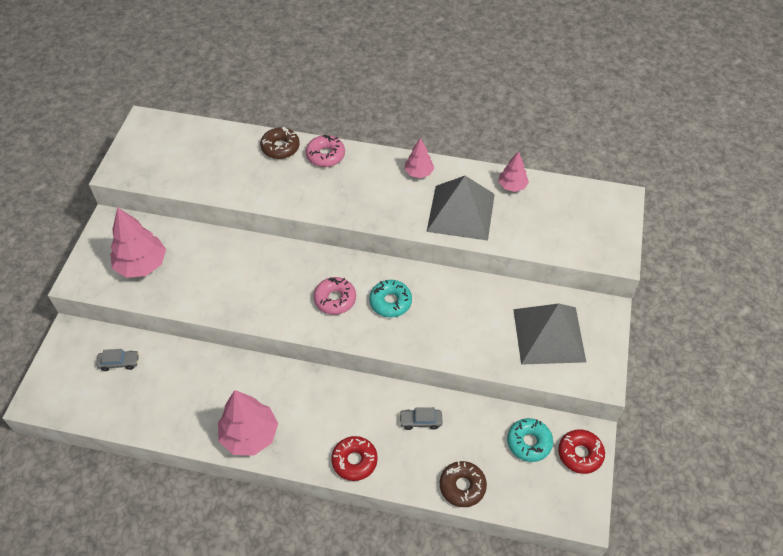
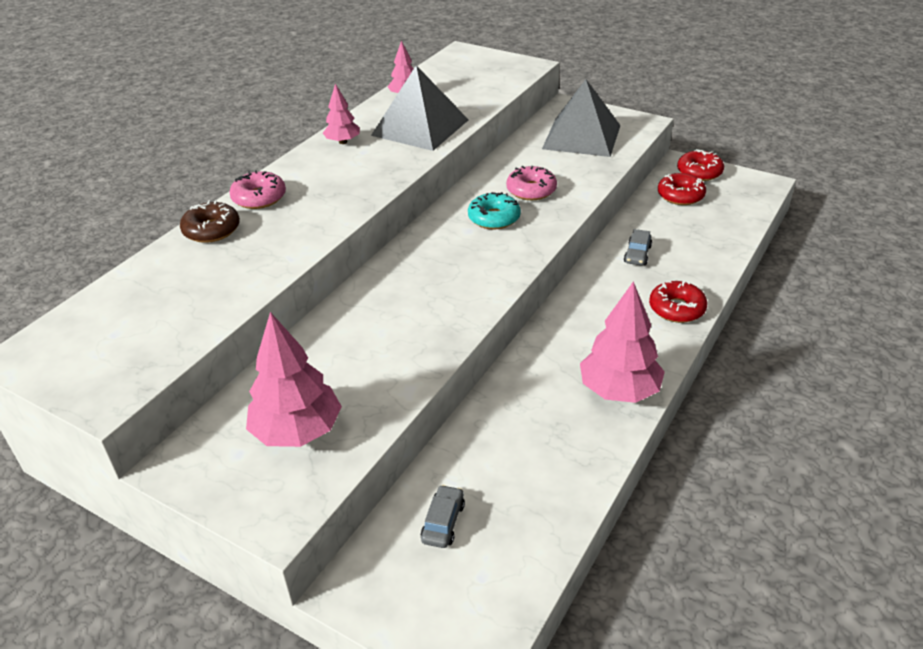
camera: 70 degrees left, 15 degrees down
pink donut [314,277,356,315] -> pink donut moved to [506,166,557,200]
brown donut [440,461,487,507] -> none
turquoise donut [507,418,553,462] -> red donut [658,173,706,205]

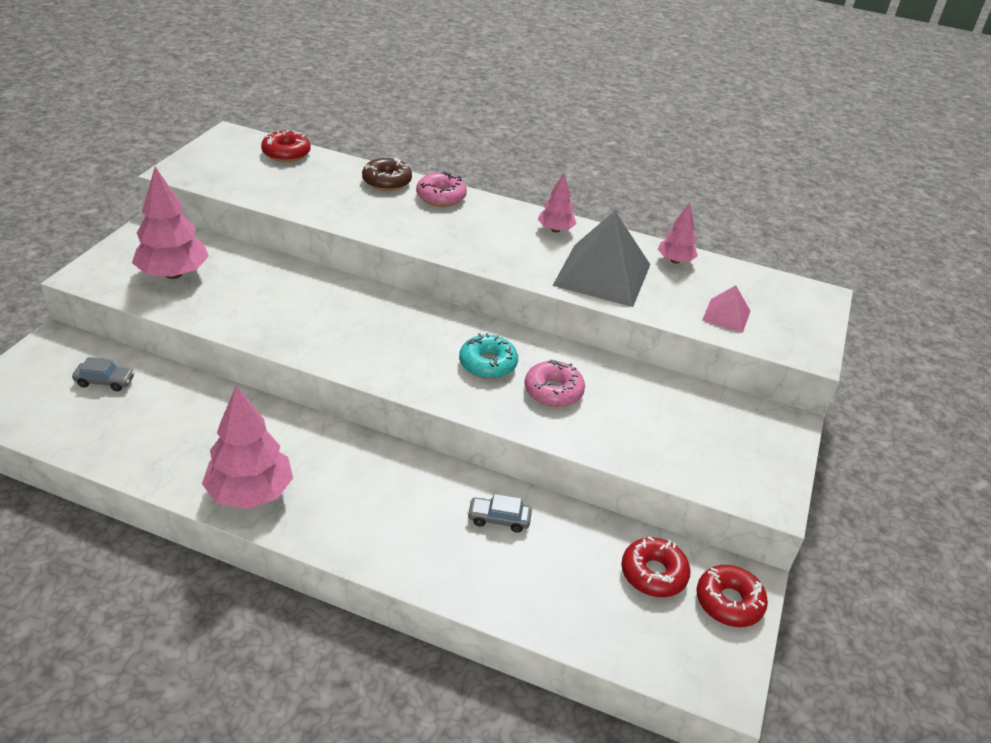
camera: 75 degrees right, 0 degrees up
grey pyramid [542,79,621,157] -> none
red donut [649,280,708,323] -> red donut moved to [261,130,311,162]
none -> pink pyramid [702,285,750,333]

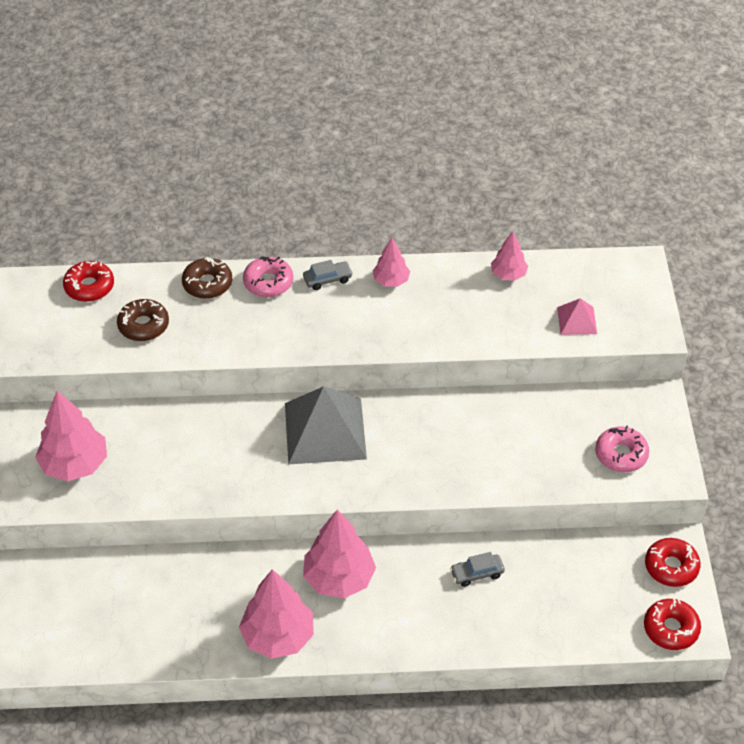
camera: 20 degrees left, 10 degrees up
grey car [72,357,135,391] -> grey car moved to [303,260,353,290]
turquoise donut [459,333,518,379] -> none
pink donut [525,360,585,407] -> pink donut moved to [595,426,649,472]
grey pyramid [552,211,651,307] -> grey pyramid moved to [285,386,367,464]
red donut [621,537,691,597] -> red donut moved to [644,598,701,650]
none -> brown donut [117,299,169,341]
none -> pink tree [303,510,376,598]

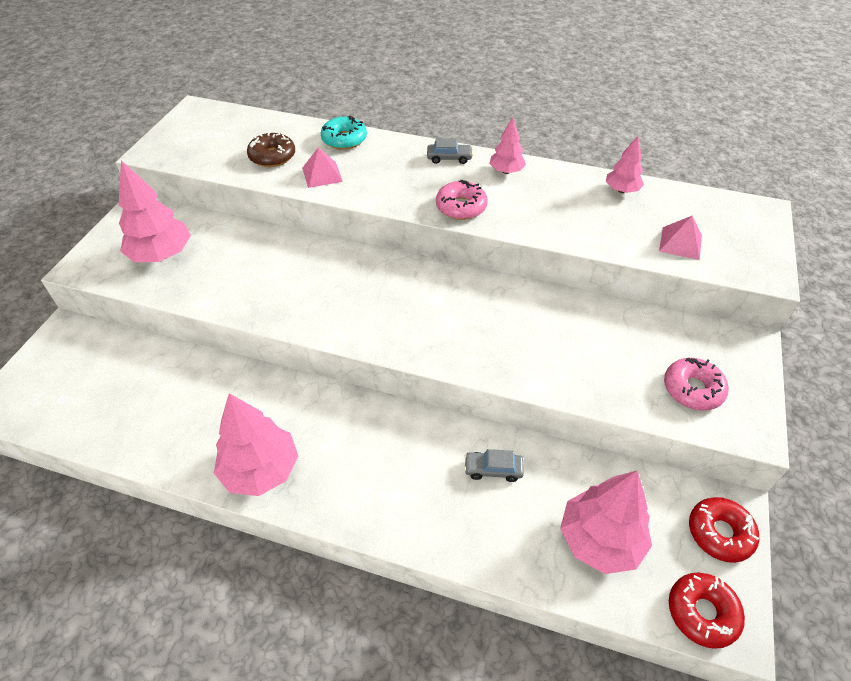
camera: 20 degrees right, 0 degrees up
red donut [63,261,114,302] -> none
brown donut [182,257,232,299] -> turquoise donut [321,116,367,150]
pink donut [243,257,293,297] -> pink donut moved to [436,180,488,220]
grey pyramid [285,386,367,464] -> none
pink tree [303,510,376,598] -> pink tree moved to [560,470,652,574]
none -> pink pyramid [302,147,343,188]

